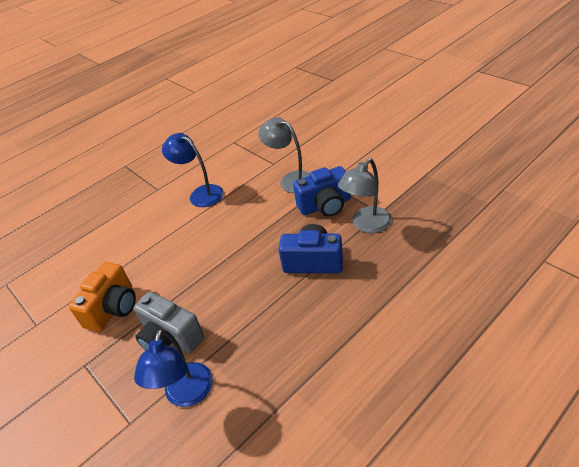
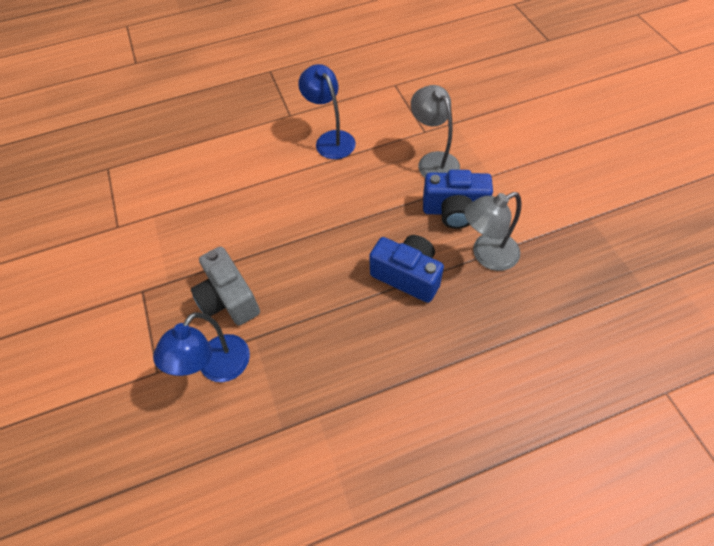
camera: 20 degrees right, 15 degrees up
orange camera [69,262,136,332] -> none

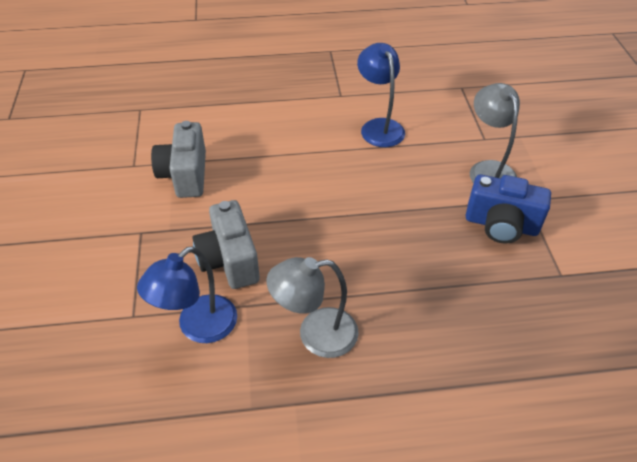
camera: 10 degrees right, 10 degrees down
blue camera [369,235,444,303] -> none
grey lamp [464,192,521,271] -> grey lamp moved to [266,257,359,358]
none -> grey camera [151,121,206,198]

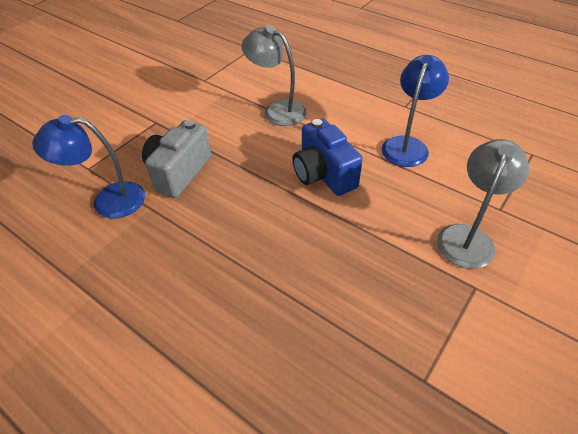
camera: 45 degrees right, 0 degrees up
grey camera [151,121,206,198] -> none
grey lamp [266,257,359,358] -> grey lamp moved to [242,25,307,126]
blue camera [465,174,551,243] -> blue camera moved to [292,119,363,196]

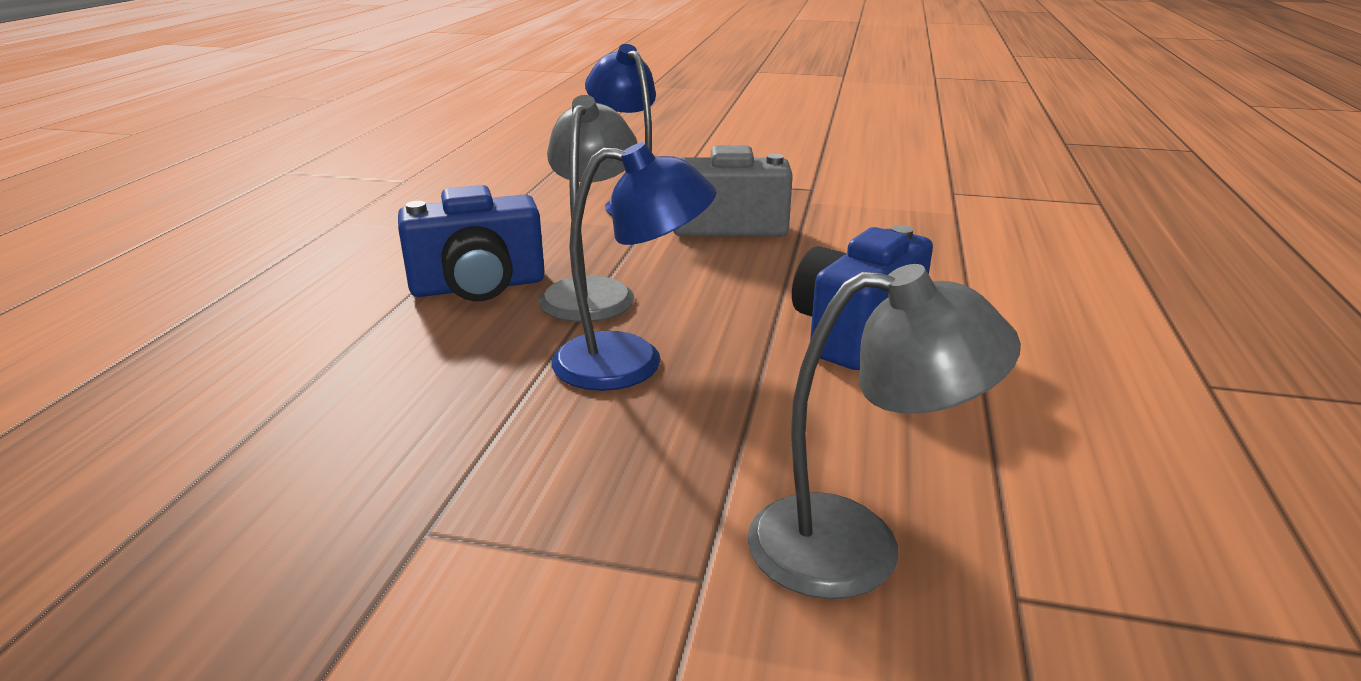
camera: 65 degrees right, 20 degrees down
grey lamp [242,25,307,126] -> grey lamp moved to [539,95,637,322]
blue lamp [382,55,449,167] -> blue lamp moved to [552,142,716,391]
none -> blue camera [398,185,545,301]

